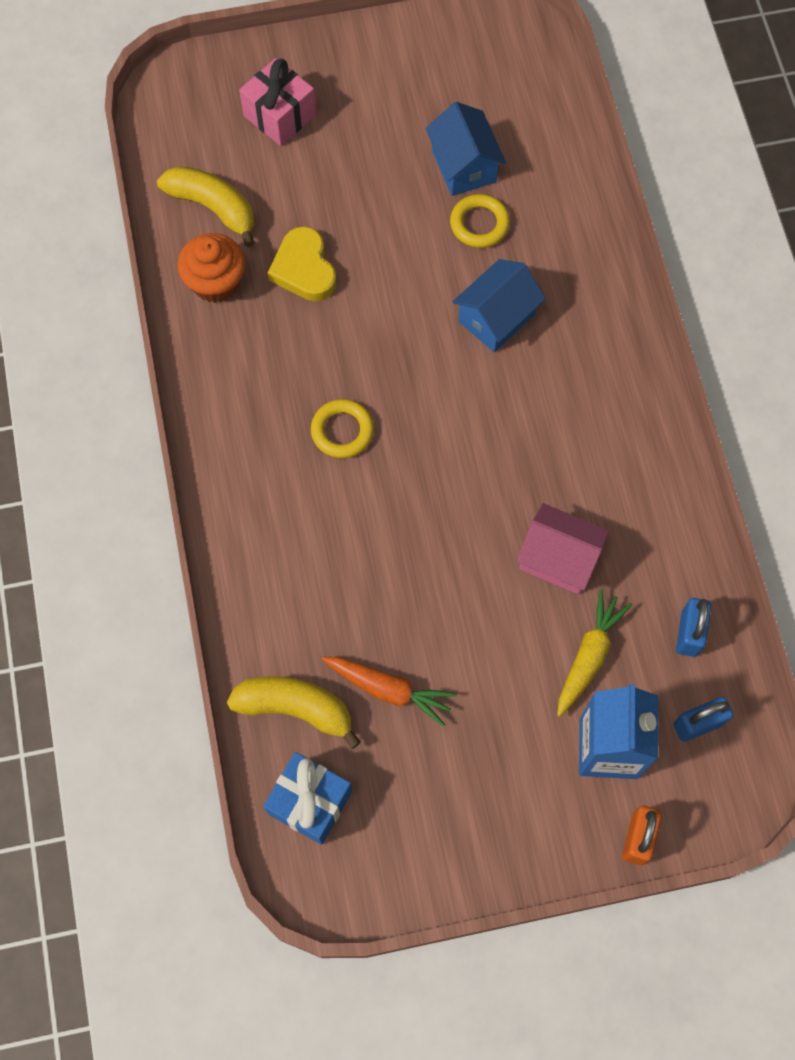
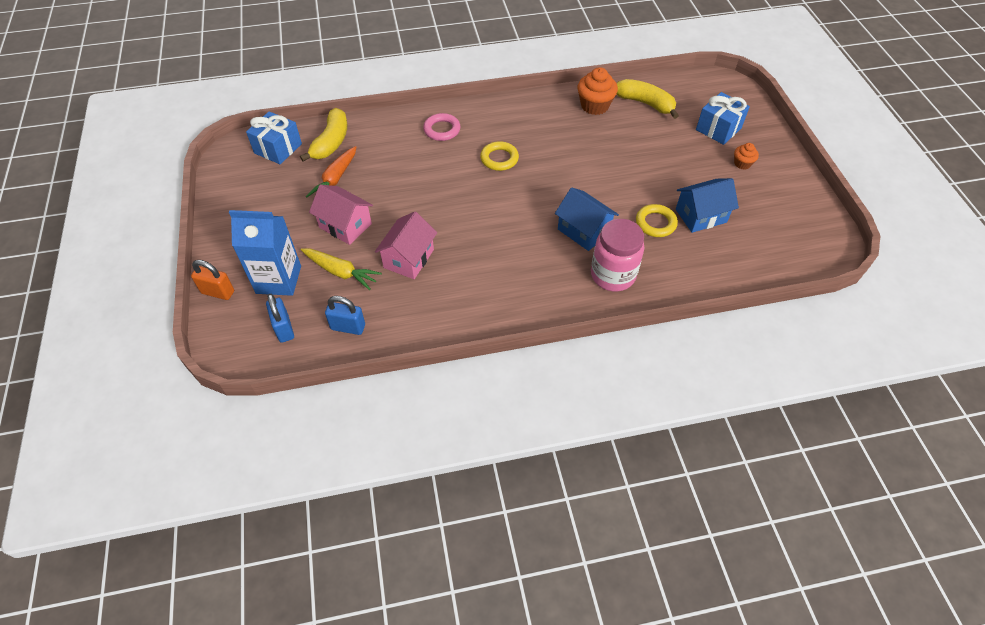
camera: 90 degrees right, 15 degrees down
yellow banana [157,166,255,247] -> yellow banana turned 90 degrees counterclockwise [616,79,679,119]
pink gift [239,58,316,146] -> blue gift [696,92,750,145]
yellow heart [267,226,337,301] -> none
none -> pink house [309,184,373,245]
none -> pink ring [423,113,460,141]
none -> pink jar [591,219,644,292]
none -> orange cupcake [734,143,759,169]

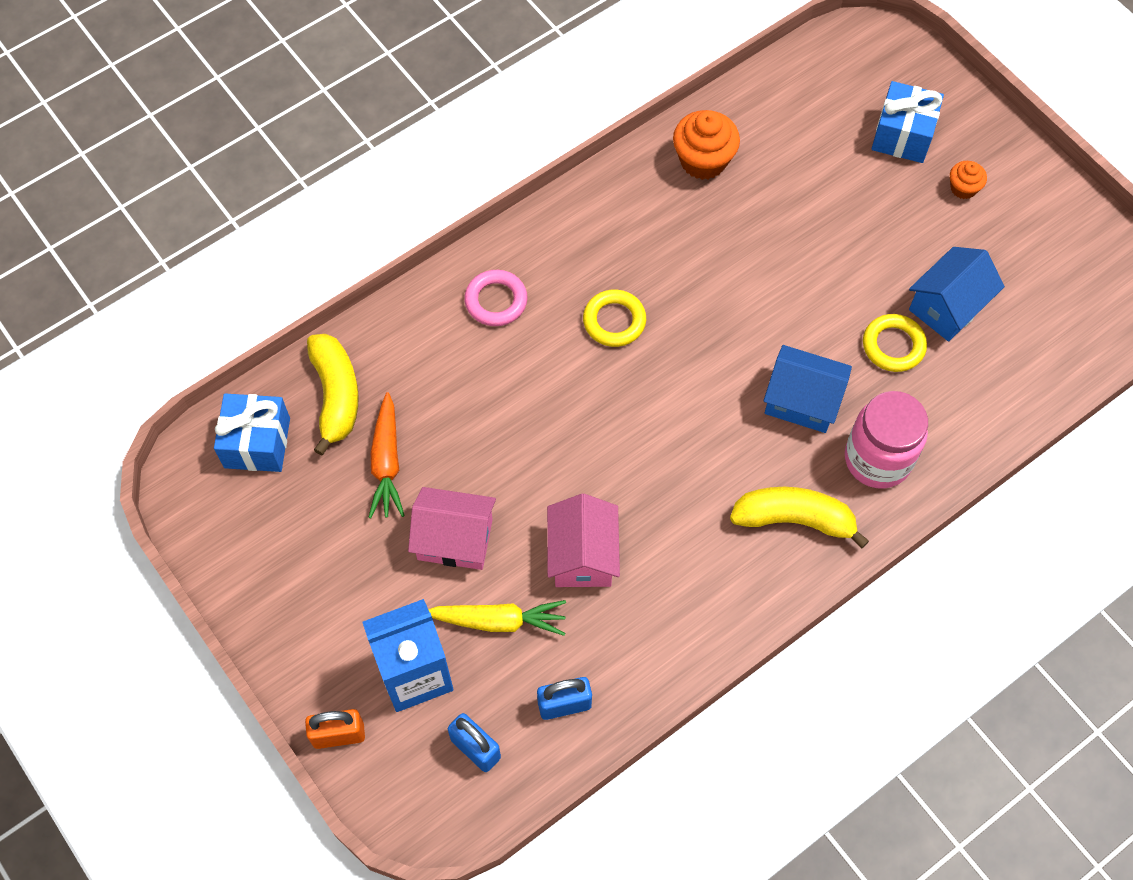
camera: 25 degrees left, 10 degrees up
yellow banana [616,79,679,119] -> yellow banana moved to [730,487,869,549]

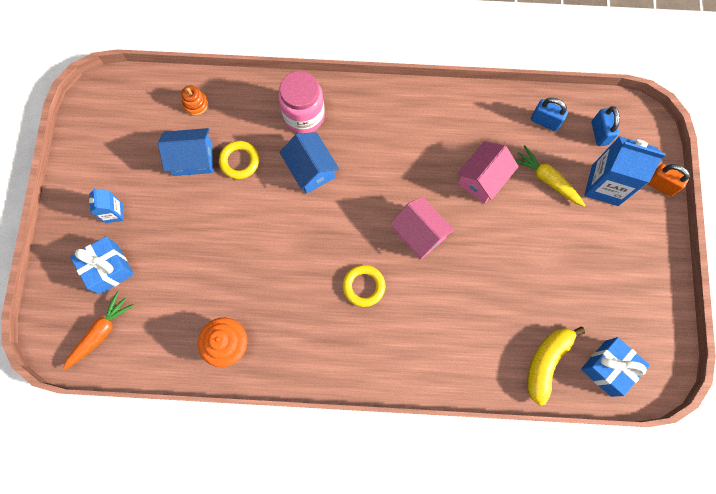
camera: 140 degrees left, 10 degrees up
orange carrot [368,392,405,519] -> orange carrot moved to [63,292,134,370]
pink house [408,487,496,570] -> pink house moved to [390,196,454,259]
pink ring [464,270,528,326] -> none
yellow banana [730,487,869,549] -> none
orange cupcake [950,161,987,199] -> blue carton [89,188,124,223]
none -> orange stacking toy [181,85,208,115]

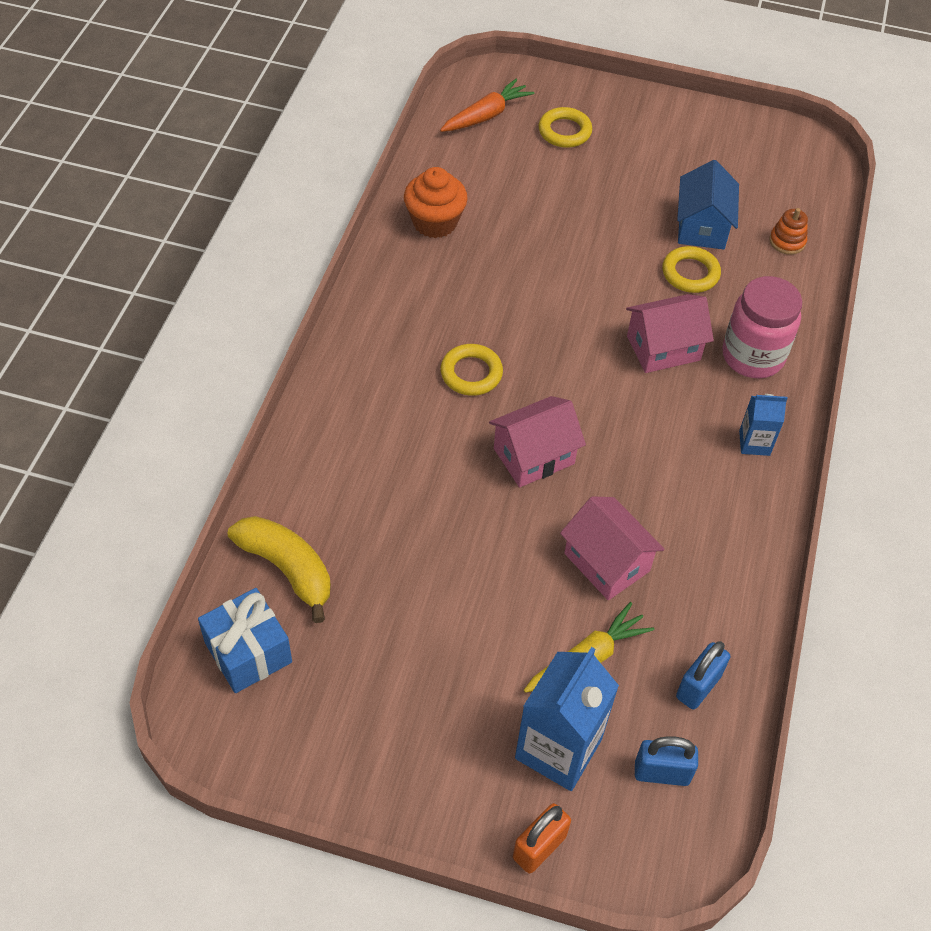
camera: 100 degrees right, 20 degrees down
orange carrot [63,292,134,370] -> orange carrot turned 90 degrees counterclockwise [440,78,534,132]
blue gift [70,236,134,295] -> yellow ring [539,107,592,148]
blue carton [89,188,124,223] -> blue carton moved to [739,394,788,456]
blue house [279,132,339,194] -> pink house [626,294,714,373]

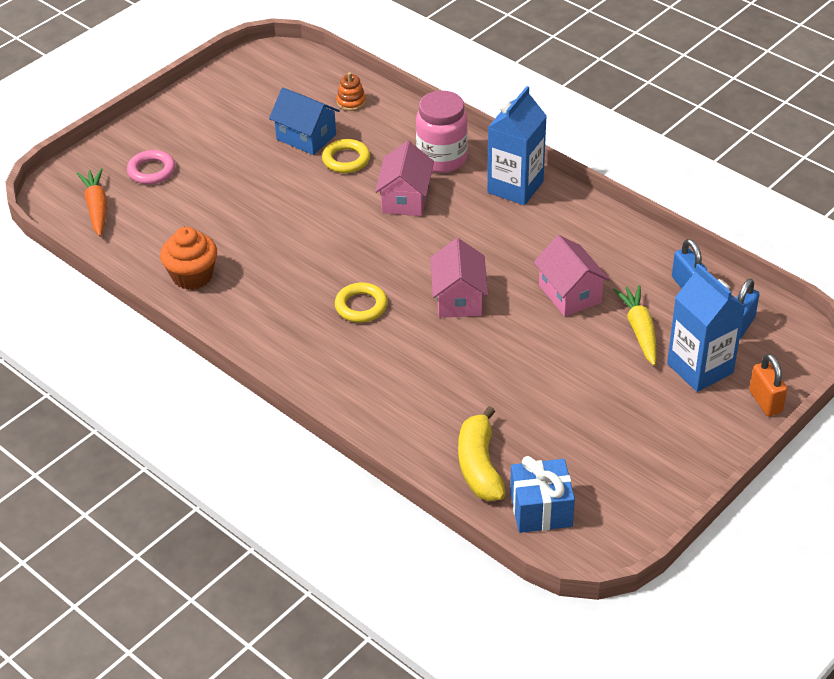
camera: 60 degrees left, 10 degrees down
yellow banana [228,516,331,623] -> yellow banana turned 75 degrees counterclockwise [458,406,506,501]
yellow ring [539,107,592,148] -> pink ring [127,150,175,185]
pink house [560,496,665,600] -> pink house turned 75 degrees clockwise [533,235,610,317]
blue carton [739,394,788,456] -> blue carton [487,86,547,205], size x1.89

